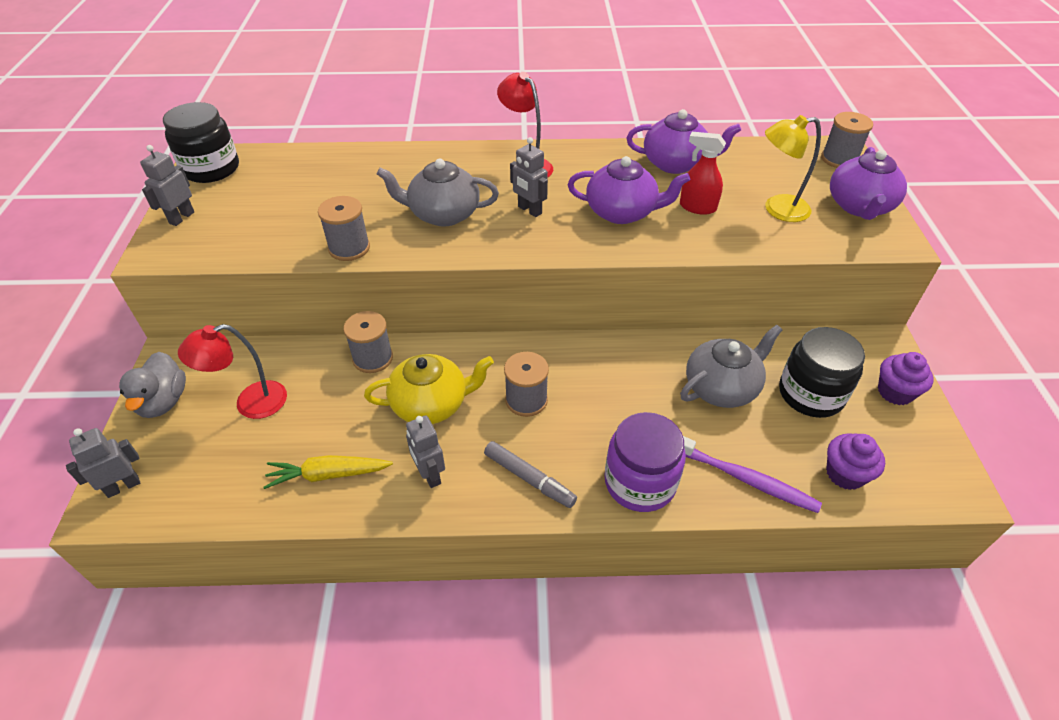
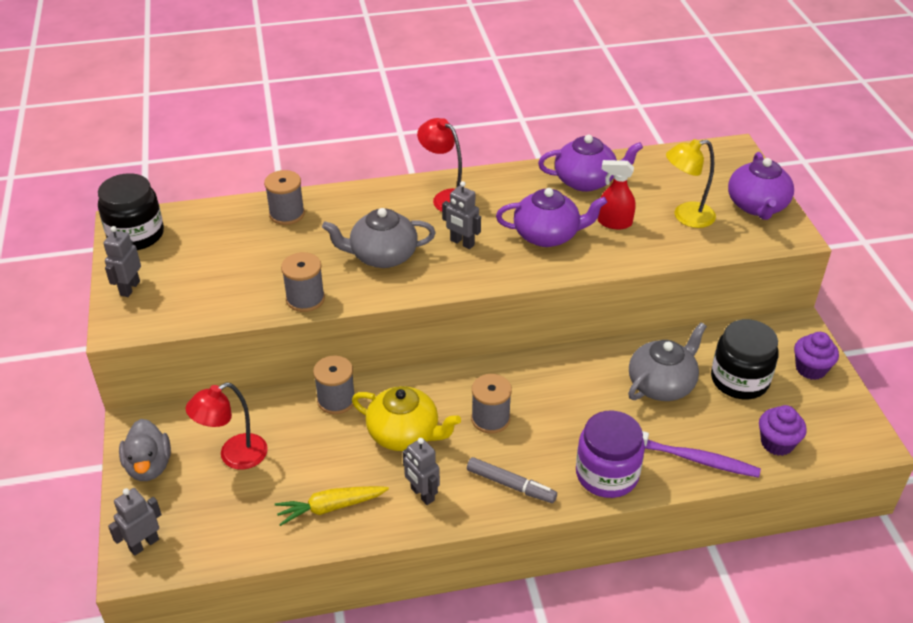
camera: 10 degrees left, 5 degrees down
yellow teapot [364,354,494,424] -> yellow teapot turned 45 degrees clockwise [352,386,461,451]
grey spool [821,112,873,168] -> grey spool moved to [264,170,305,225]

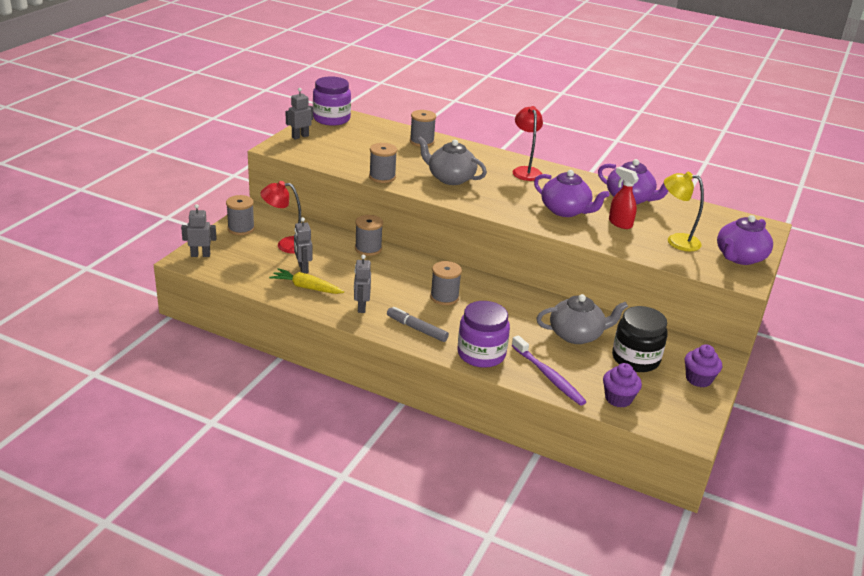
camera: 35 degrees right, 10 degrees down
black jar [98,173,164,250] -> purple jar [313,76,351,126]
grey duck [119,419,171,481] -> grey spool [226,195,255,235]
yellow teapot [352,386,461,451] -> none
grey robot [442,181,481,249] -> grey robot moved to [294,217,312,273]
grey marker [467,457,557,503] -> grey marker turned 150 degrees clockwise [387,307,449,342]

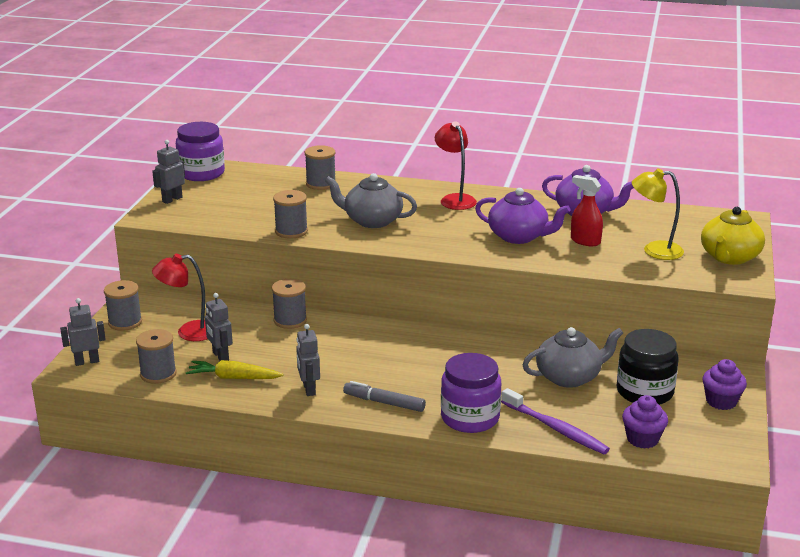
camera: 10 degrees left, 5 degrees down
grey spool [430,261,462,305] -> grey spool moved to [136,329,177,384]
purple teapot [717,215,773,265] -> yellow teapot [701,207,765,265]

